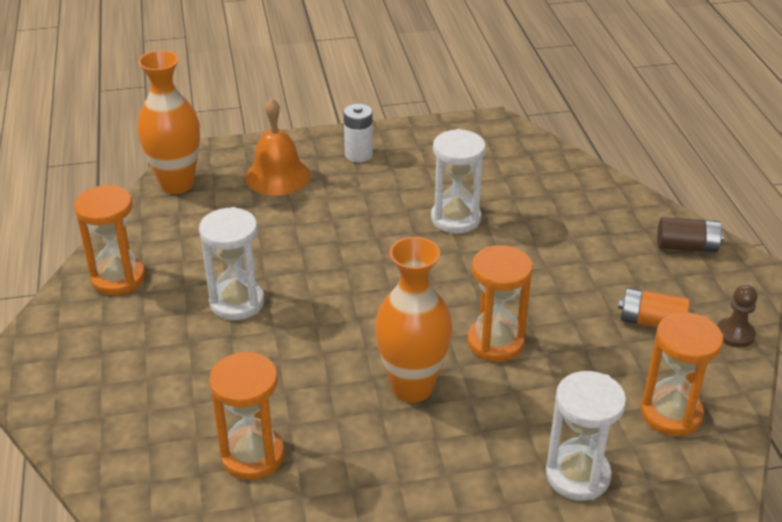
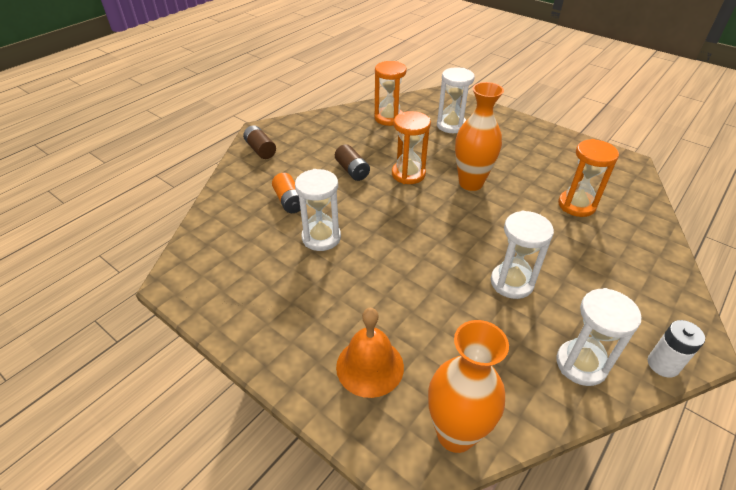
camera: 130 degrees left, 5 degrees up
orange hourglass [74,185,145,295] -> white hourglass [556,288,642,386]
white battery [344,104,373,162] -> white battery moved to [648,320,705,378]
orange battery [618,288,690,327] -> orange battery moved to [272,173,301,213]
brown pawn [717,285,758,347] -> none
none -> brown battery [335,144,370,181]

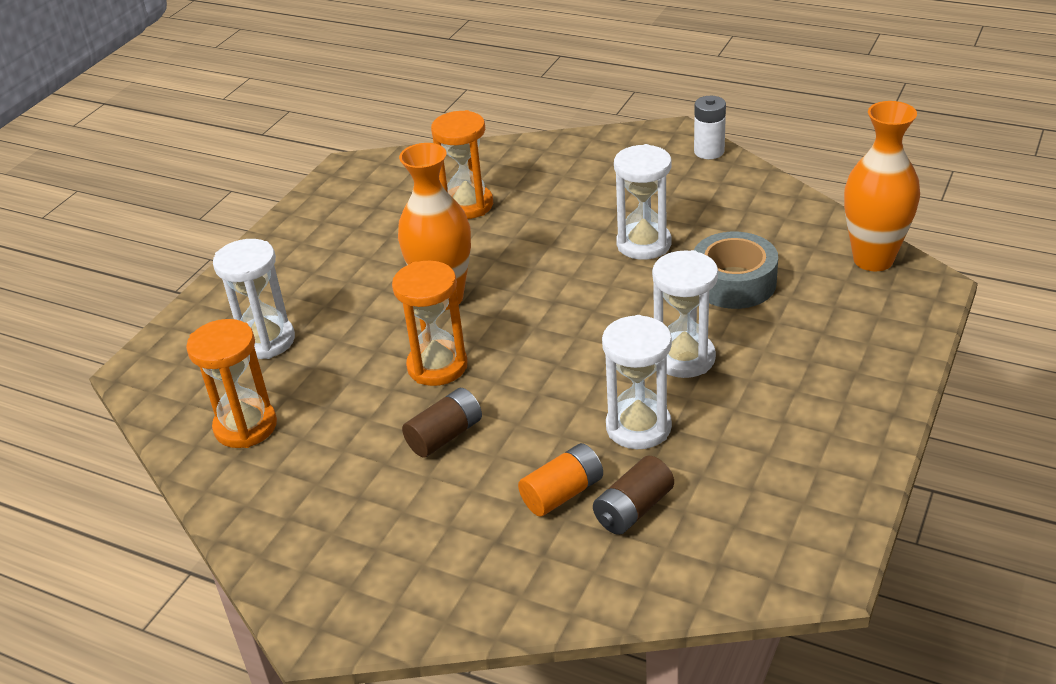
camera: 100 degrees left, 5 degrees down
brown battery [243,125,276,159] -> brown battery moved to [593,456,674,535]
orange bell [336,308,404,398] -> none
white hourglass [556,288,642,386] -> white hourglass moved to [652,250,718,378]
none -> grey tape [694,232,778,309]

